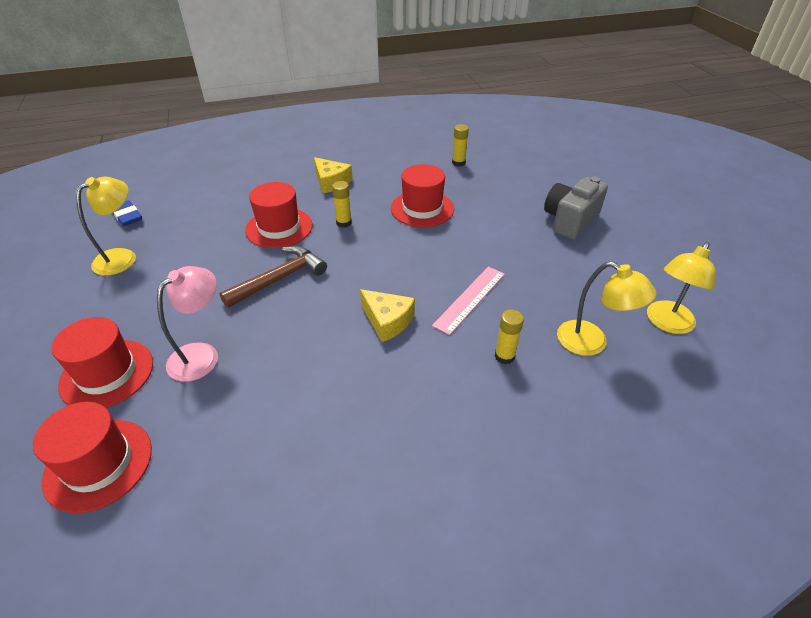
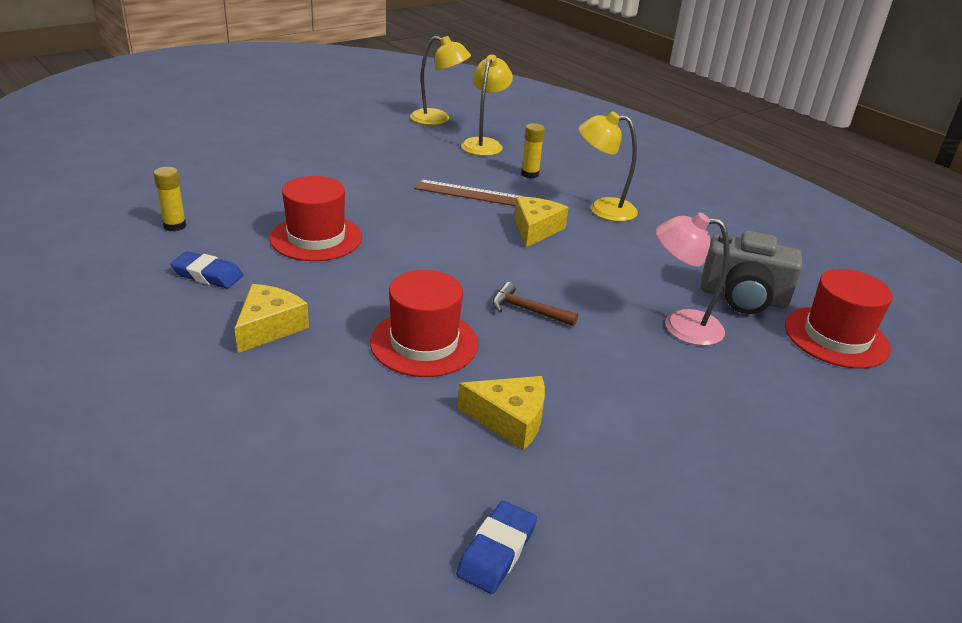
camera: 115 degrees left, 10 degrees down
red hat [52,317,153,408] -> none
yellow lamp [76,177,136,276] -> yellow lamp moved to [579,111,638,222]
brown hammer [219,246,327,308] -> brown hammer [493,282,578,326], size x0.62
yellow glue stick [332,181,352,228] -> none
pink ruler [432,267,505,335] -> brown ruler [414,179,525,206]
grey camera [544,176,608,239] -> grey camera moved to [701,231,802,314]
none -> blue eraser [170,251,243,289]
none -> yellow cheese [458,376,545,451]

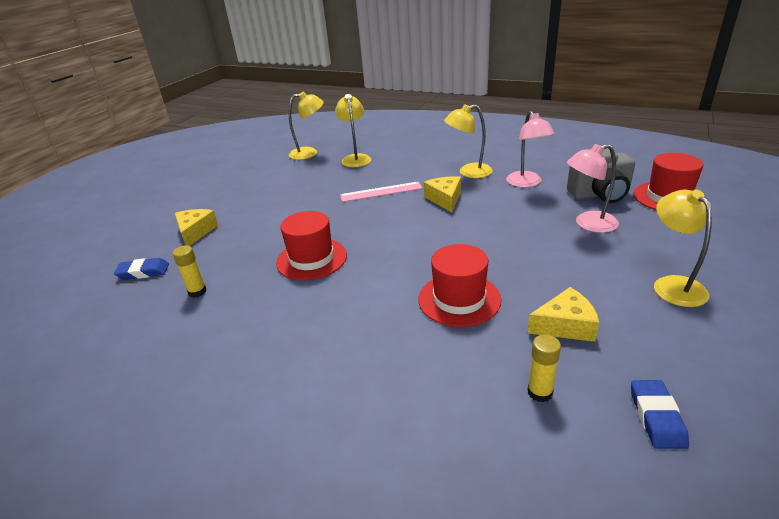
camera: 20 degrees left, 0 degrees up
blue eraser [170,251,243,289] -> blue eraser moved to [114,258,169,280]
yellow cheese [234,284,309,353] -> yellow cheese moved to [175,209,218,246]
brown ruler [414,179,525,206] -> pink ruler [340,182,423,202]
brown hammer [493,282,578,326] -> none
yellow glue stick [521,123,545,178] -> yellow glue stick moved to [528,334,561,402]
none -> pink lamp [506,111,555,188]
none -> yellow lamp [654,190,712,307]

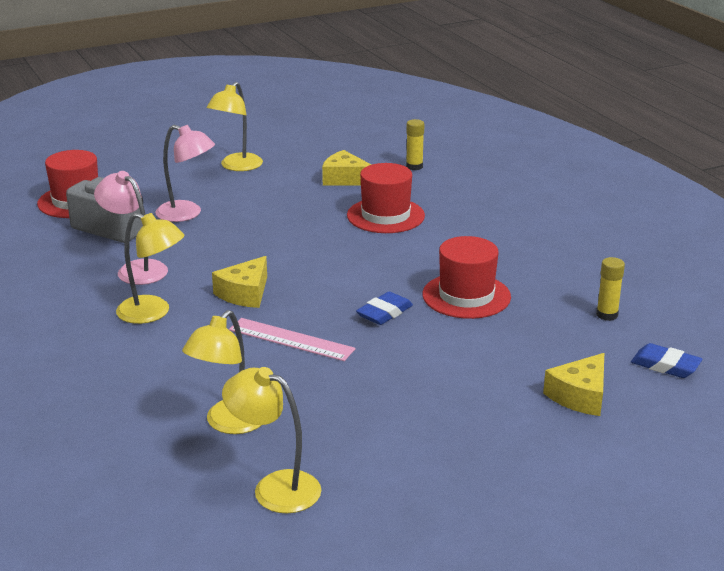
camera: 145 degrees left, 5 degrees down
pink lamp [506,111,555,188] -> pink lamp turned 75 degrees counterclockwise [94,171,168,285]
blue eraser [631,380,689,449] -> blue eraser moved to [356,292,413,325]

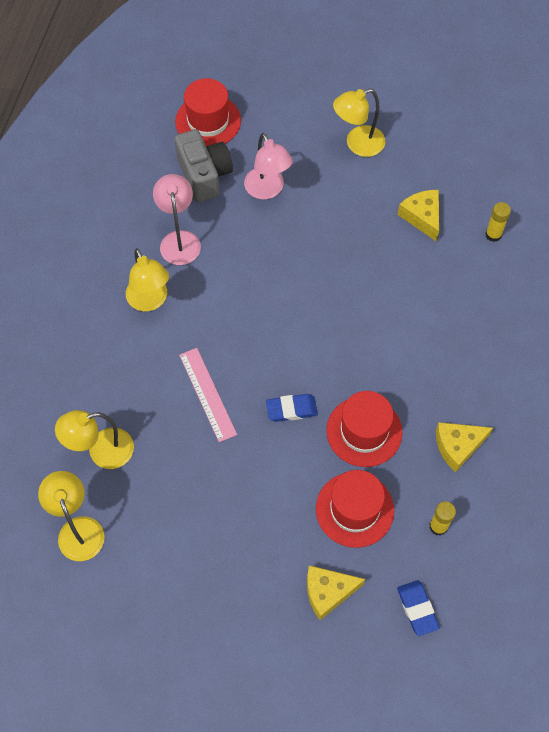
camera: 40 degrees right, 35 degrees up
yellow cheese [212,256,267,308] -> yellow cheese moved to [436,422,493,473]
red hat [347,163,425,233] -> red hat moved to [316,470,394,548]

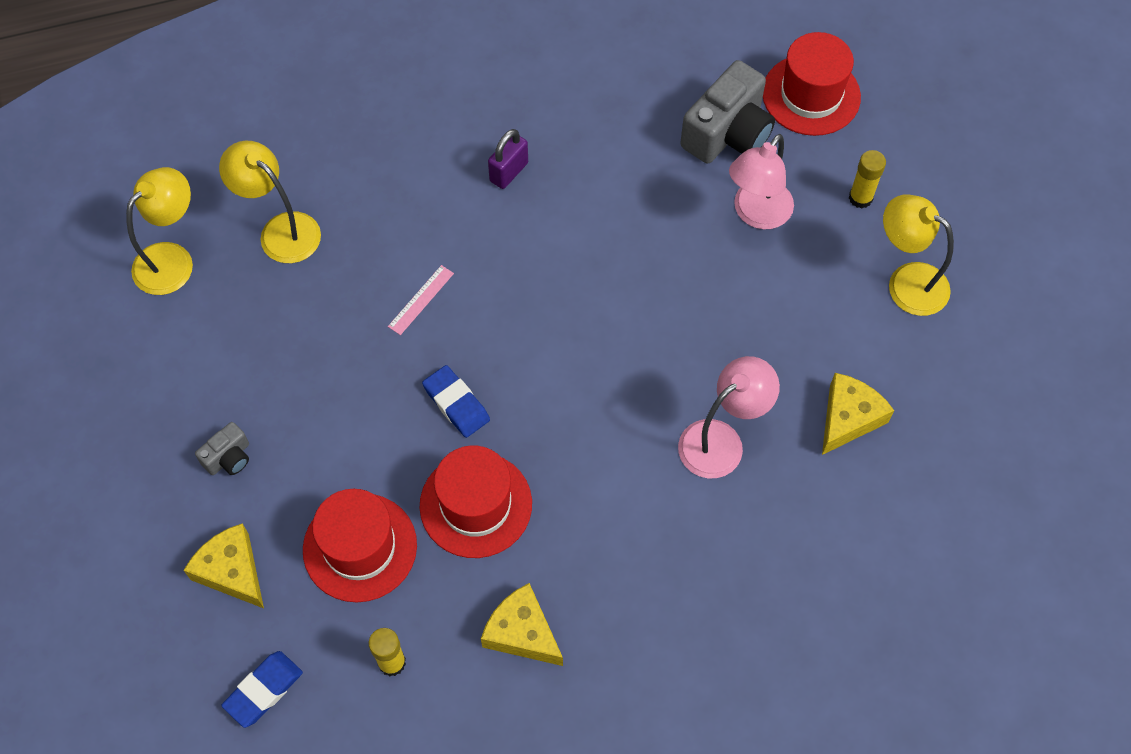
camera: 60 degrees right, 0 degrees up
yellow lamp [126,248,169,311] -> purple padlock [488,129,528,189]
pink lamp [153,174,201,265] -> pink lamp moved to [678,356,780,478]
pink ruler [179,348,237,442] -> pink ruler [388,265,454,335], size x0.59
yellow glue stick [485,202,511,242] -> yellow glue stick moved to [849,150,886,209]
none -> grey camera [195,422,249,475]

